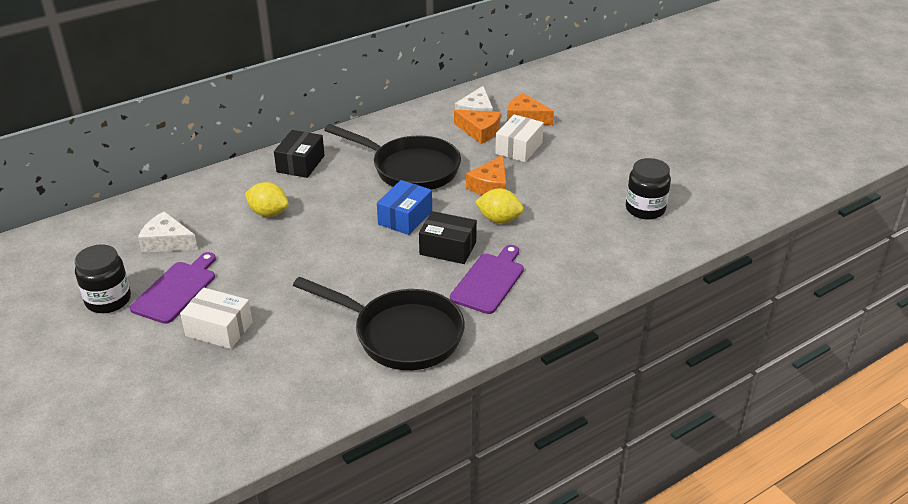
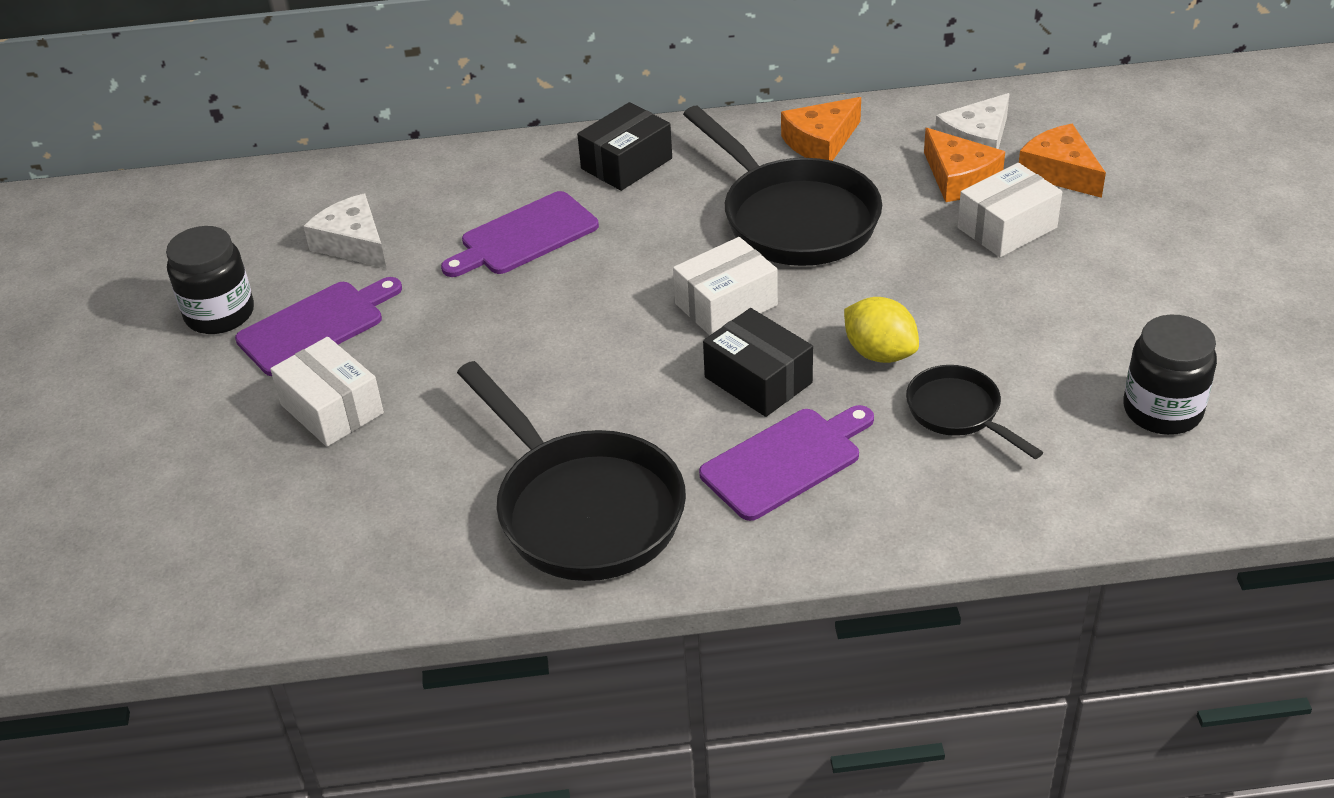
camera: 30 degrees right, 5 degrees up
yellow lemon [245,182,289,217] -> purple cutting board [441,191,599,277]
blue box [377,180,432,235] -> white box [673,237,778,335]
orange cheese [466,155,506,195] -> orange cheese moved to [781,97,861,161]
none -> black pan [906,365,1043,459]

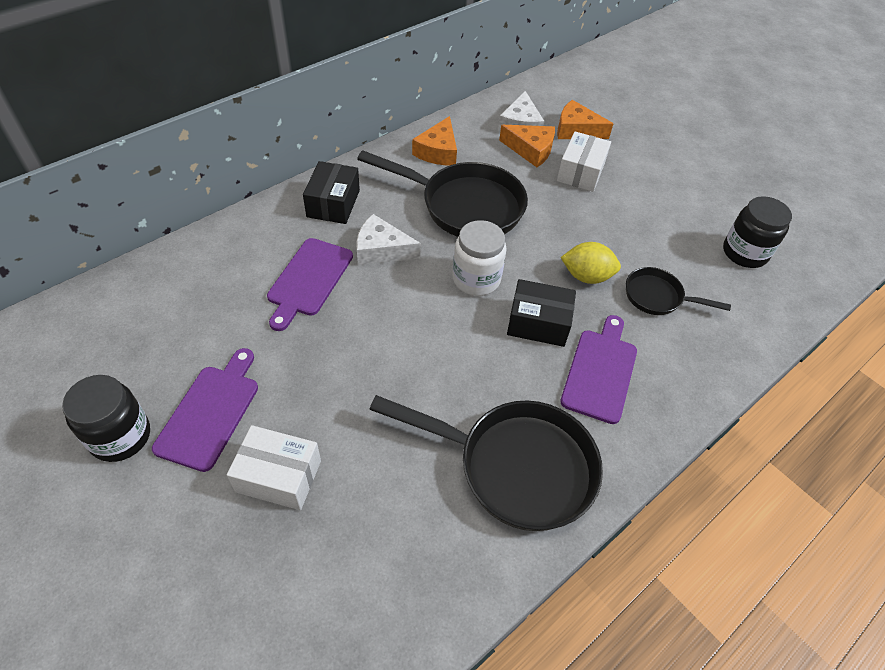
camera: 40 degrees left, 10 degrees up
white cheese [303,193,387,269] -> white cheese moved to [356,214,421,265]
white box [673,237,778,335] -> white jar [452,220,506,296]

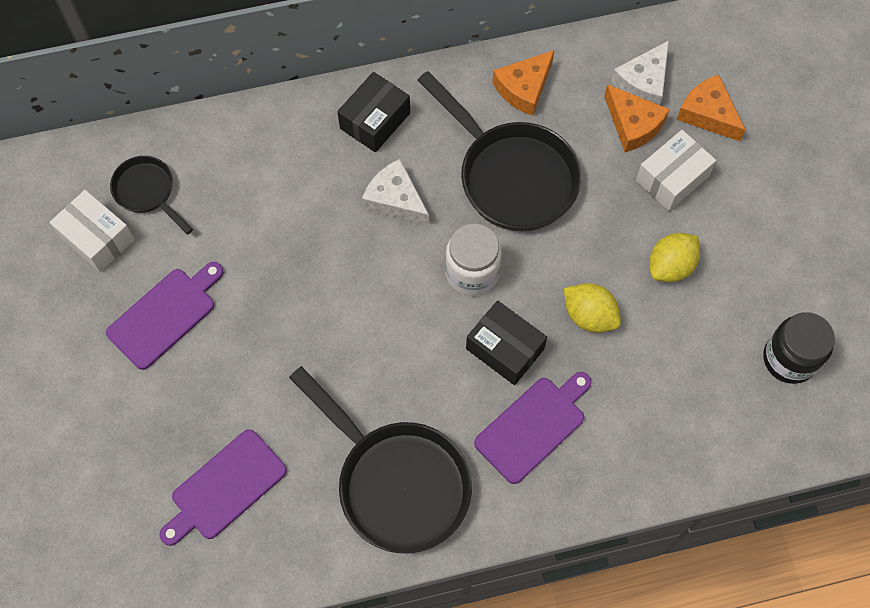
camera: 30 degrees right, 15 degrees up
black jar [62,375,150,462] -> none
white box [227,425,321,510] -> white box moved to [50,190,135,272]
purple cutting board [267,238,353,331] -> purple cutting board moved to [159,429,287,546]
black pan [626,267,731,315] -> black pan moved to [110,156,193,234]
none -> yellow lemon [650,233,700,282]

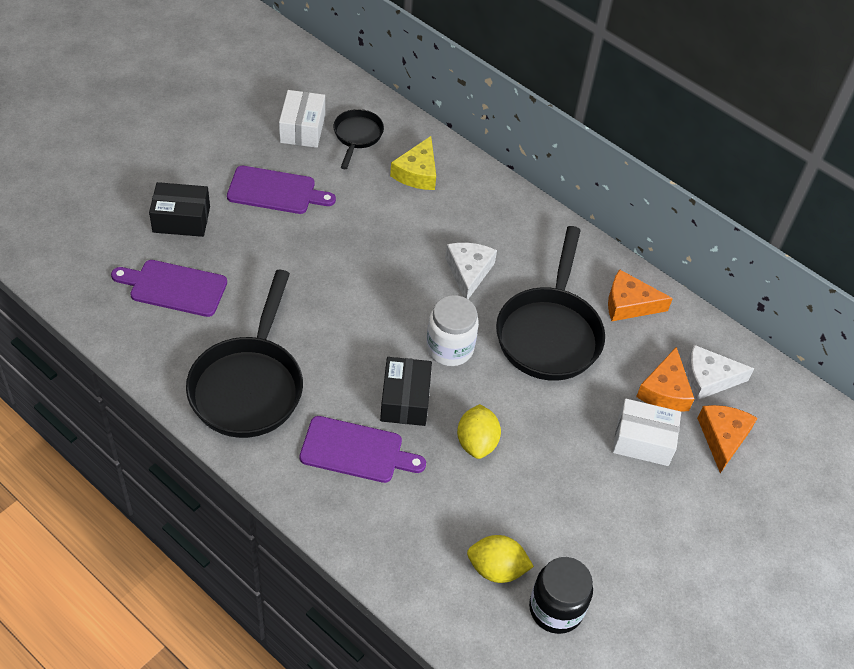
camera: 50 degrees right, 15 degrees down
black box [337,72,410,152] -> black box moved to [149,182,210,237]
yellow lemon [650,233,700,282] -> yellow lemon moved to [467,535,534,583]
none -> yellow cheese [390,136,436,190]

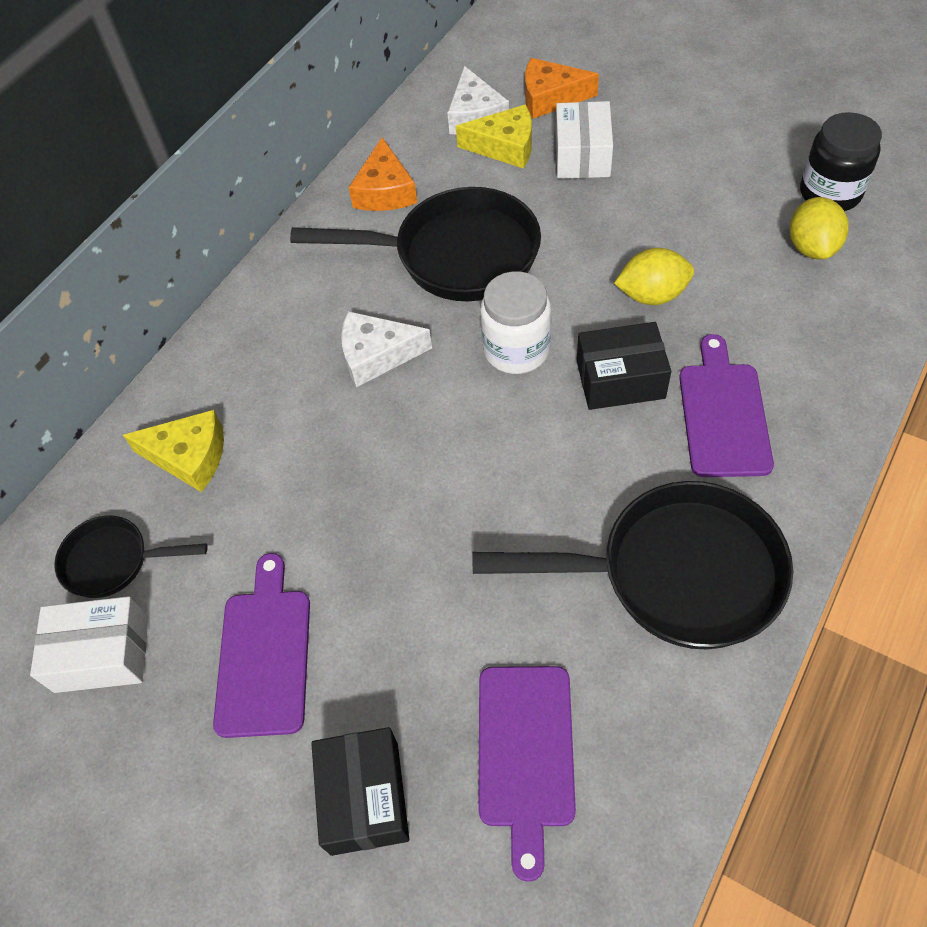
camera: 90 degrees left, 5 degrees up
orange cheese [636,347,694,411] -> yellow cheese [456,104,532,169]

